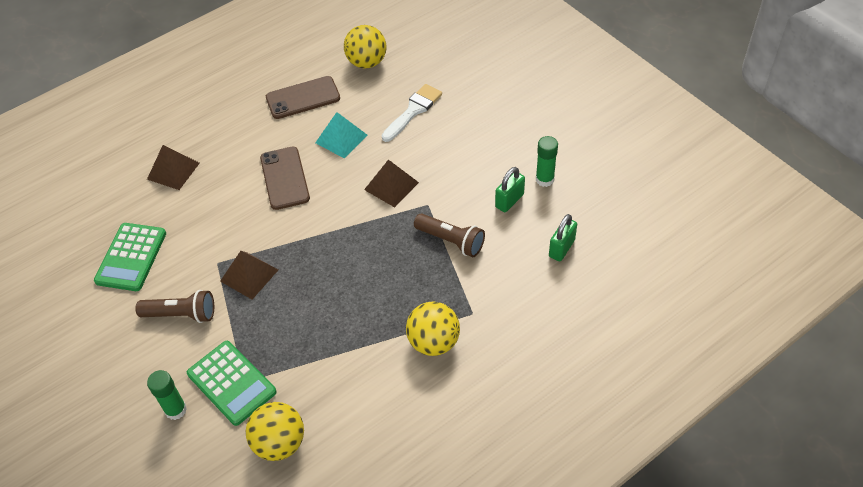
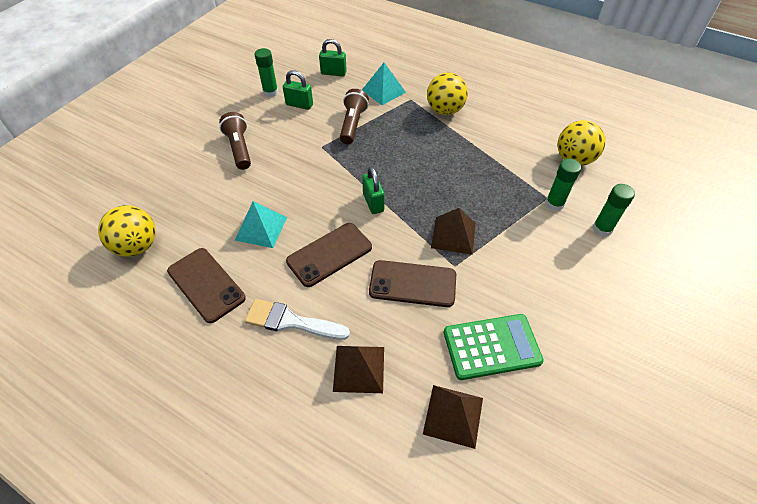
camera: 115 degrees left, 0 degrees up
brown flashlight [135,290,214,323] -> brown flashlight moved to [219,112,251,170]
green calculator [187,341,277,426] -> green glue stick [545,159,581,211]
brown pyramid [364,160,419,207] -> brown pyramid moved to [423,385,483,449]
white brush [382,84,442,142] -> white brush moved to [245,299,350,340]
none -> turquoise pyramid [362,63,406,105]
none -> green padlock [362,166,385,214]
none -> brown phone [369,260,456,307]

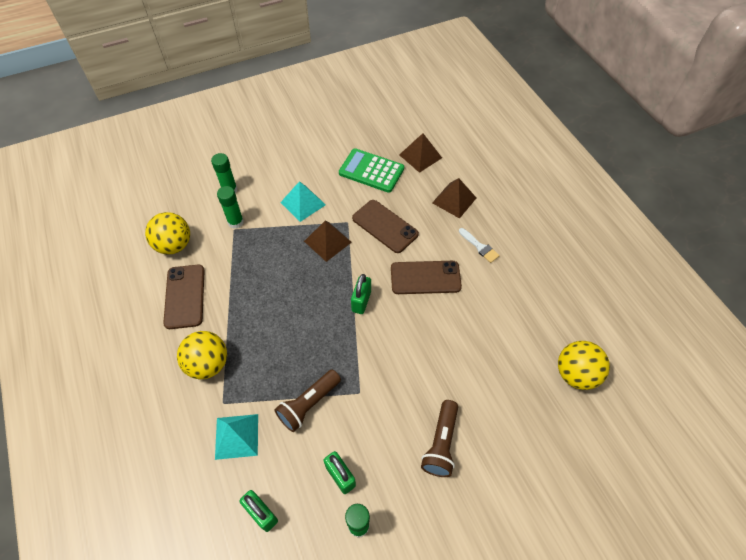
camera: 145 degrees left, 5 degrees up
brown phone [167,248,246,323] -> brown phone moved to [163,265,205,329]
turquoise pyramid [235,201,287,248] -> turquoise pyramid moved to [280,181,326,222]
white brush [245,299,350,340] -> white brush [459,228,500,263], size x0.63

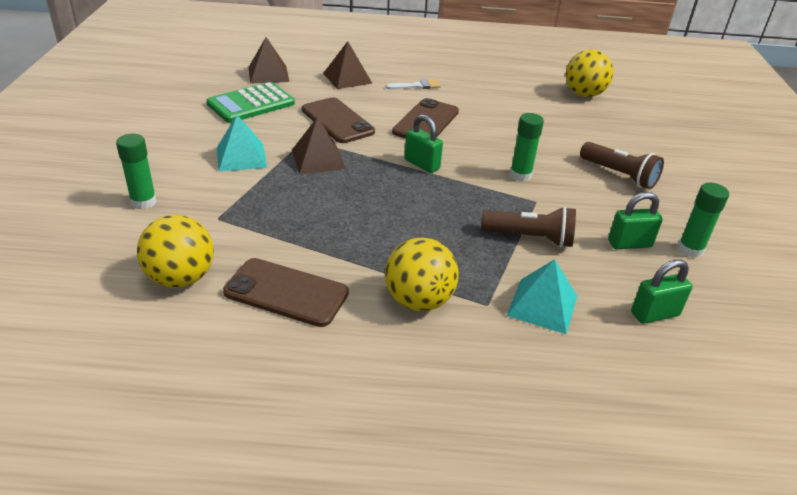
camera: 65 degrees left, 20 degrees down
green glue stick [217,186,244,229] -> green glue stick moved to [510,113,544,182]
brown flashlight [274,369,341,432] -> brown flashlight turned 60 degrees counterclockwise [481,206,576,248]
brown phone [352,200,419,253] -> brown phone turned 75 degrees clockwise [302,97,375,143]

